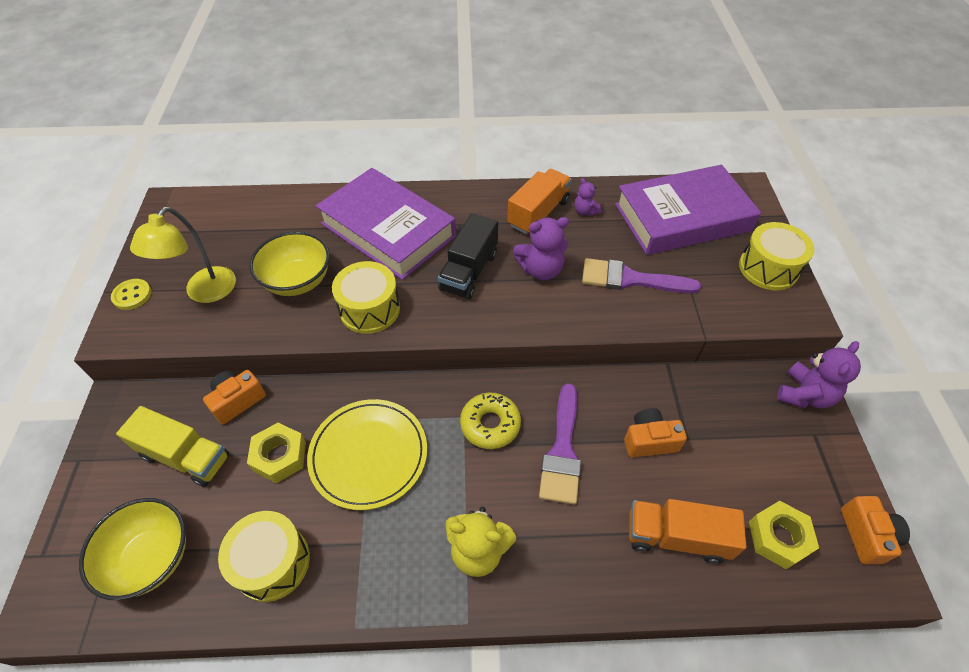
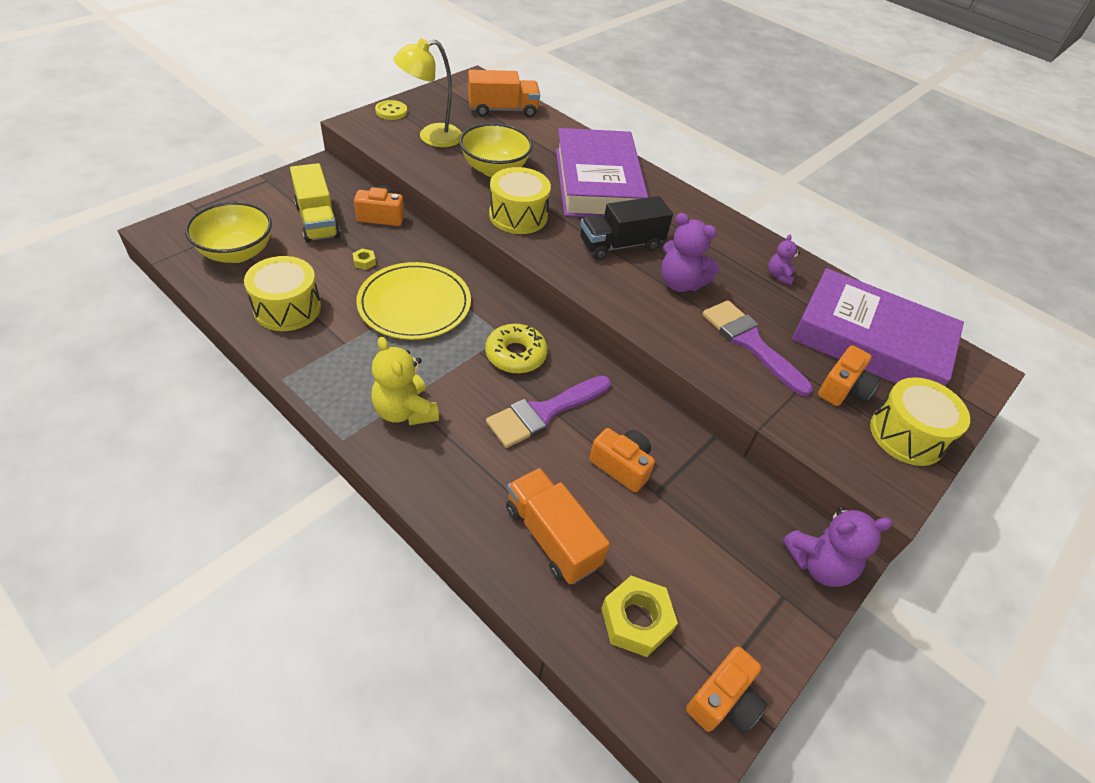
camera: 40 degrees right, 5 degrees down
yellow nut [247,423,306,483] -> yellow nut [352,249,376,270], size x0.47
orange truck [507,169,572,234] -> orange truck moved to [468,70,540,117]
none -> orange camera [818,345,880,406]

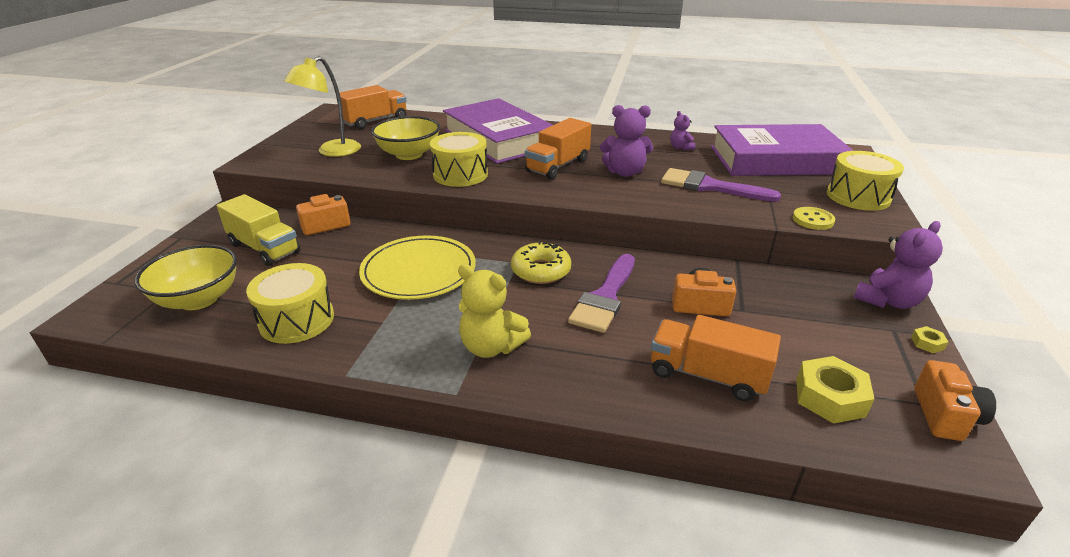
camera: 25 degrees left, 15 degrees down
yellow nut [352,249,376,270] -> yellow nut moved to [911,326,948,353]
yellow button [375,100,407,120] -> yellow button moved to [793,207,835,230]
black truck [580,196,673,260] -> orange truck [525,118,591,179]
orange camera [818,345,880,406] -> none

